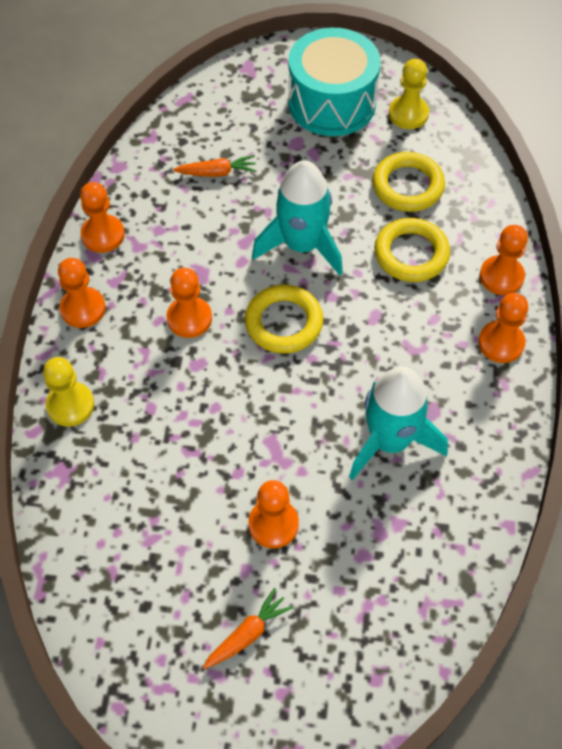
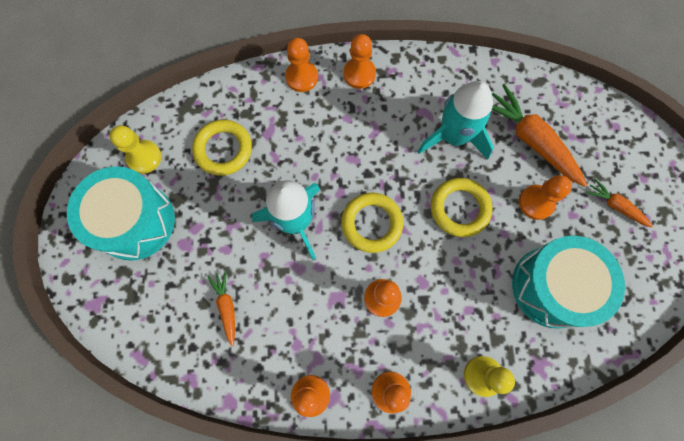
camera: 100 degrees left, 15 degrees up
yellow ring [374,218,450,282] -> yellow ring moved to [431,178,493,237]
none -> orange carrot [492,84,587,187]
none -> turquoise drum [512,236,625,329]

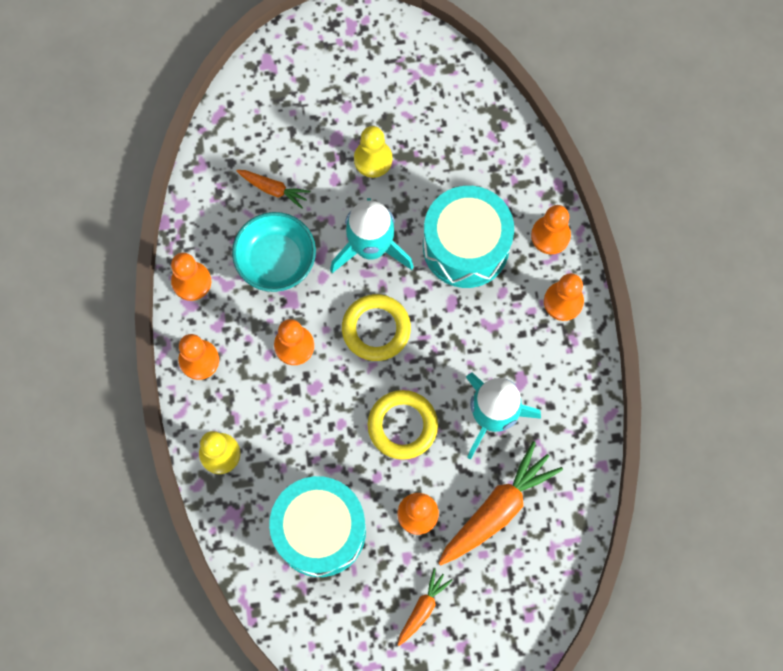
camera: 85 degrees right, 0 degrees up
turquoise drum [67,166,175,261] -> turquoise drum moved to [423,186,514,288]
yellow pawn [109,125,162,174] -> yellow pawn moved to [354,126,392,178]
yellow ring [192,120,252,176] -> none
orange carrot [207,271,235,346] -> orange carrot turned 45 degrees clockwise [237,170,310,209]
none -> turquoise bowl [232,212,316,292]

